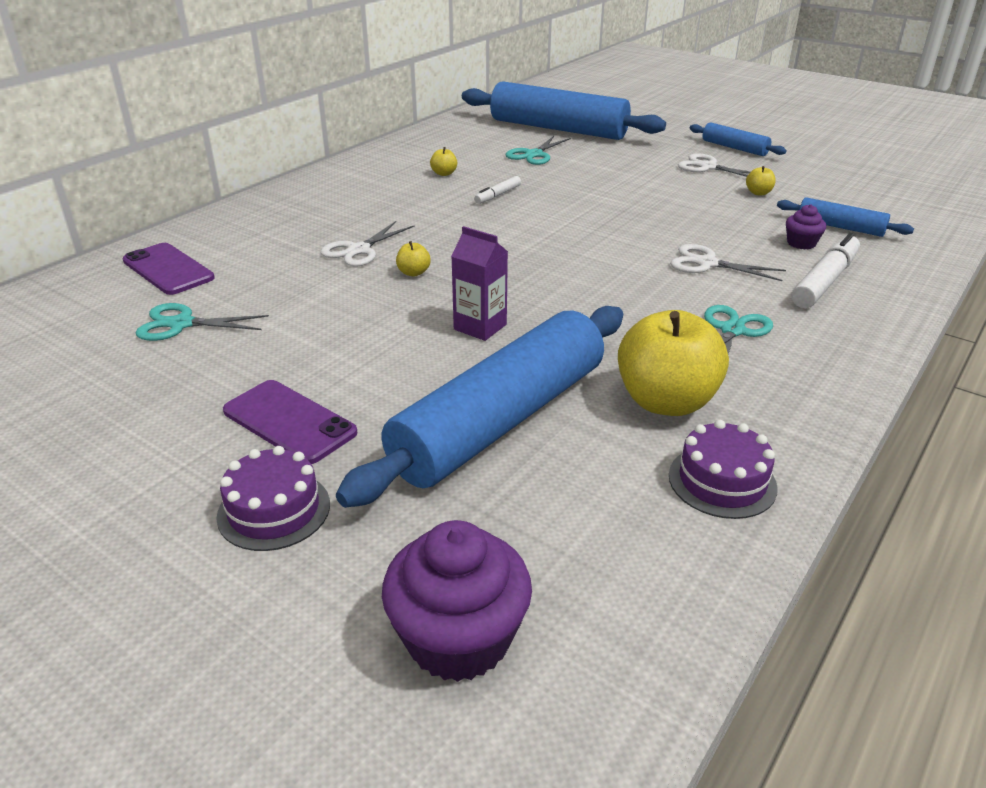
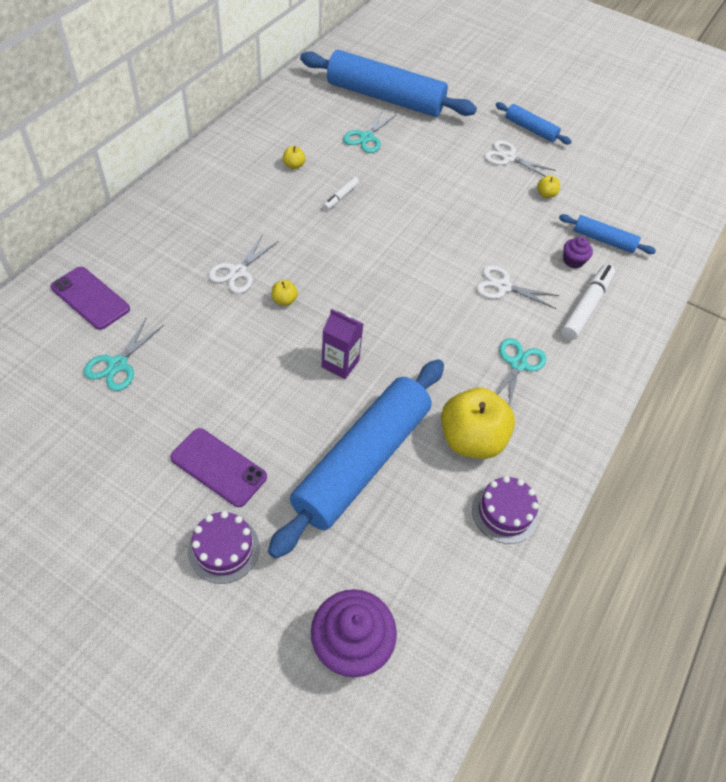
camera: 10 degrees left, 20 degrees up
turquoise scissors [136,303,269,341] -> turquoise scissors turned 60 degrees counterclockwise [84,318,164,391]

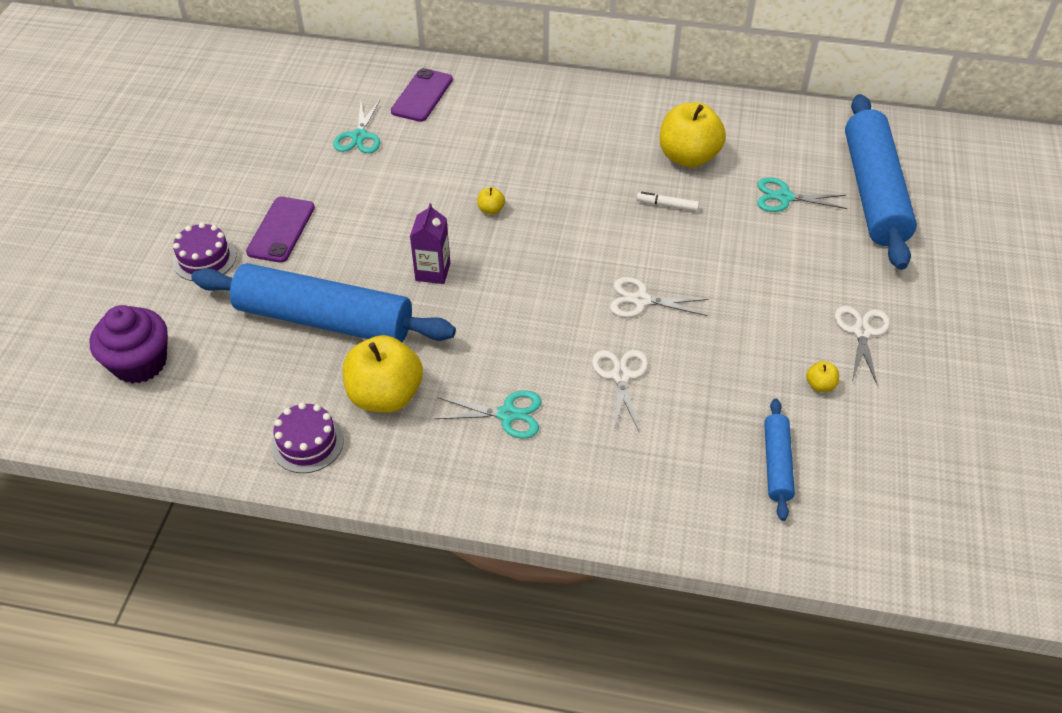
camera: 75 degrees right, 5 degrees down
turquoise scissors [84,318,164,391] -> turquoise scissors turned 90 degrees counterclockwise [333,100,380,153]
white scissors [208,234,278,293] -> white scissors moved to [610,277,709,318]
yellow apple [282,146,305,169] -> yellow apple [660,102,726,168], size x2.43
blue rolling pin [495,102,572,144] -> none
white marker [561,264,615,340] -> none
purple cupcake [563,237,593,268] -> none

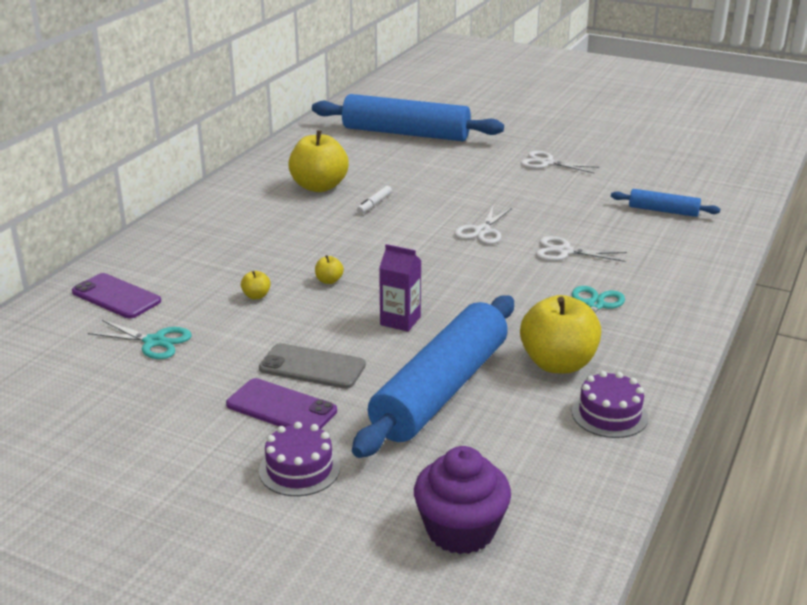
camera: 75 degrees left, 20 degrees down
turquoise scissors [757,177,847,212] -> none
yellow apple [806,361,839,392] -> yellow apple moved to [241,271,271,299]
none -> grey phone [259,343,366,389]

